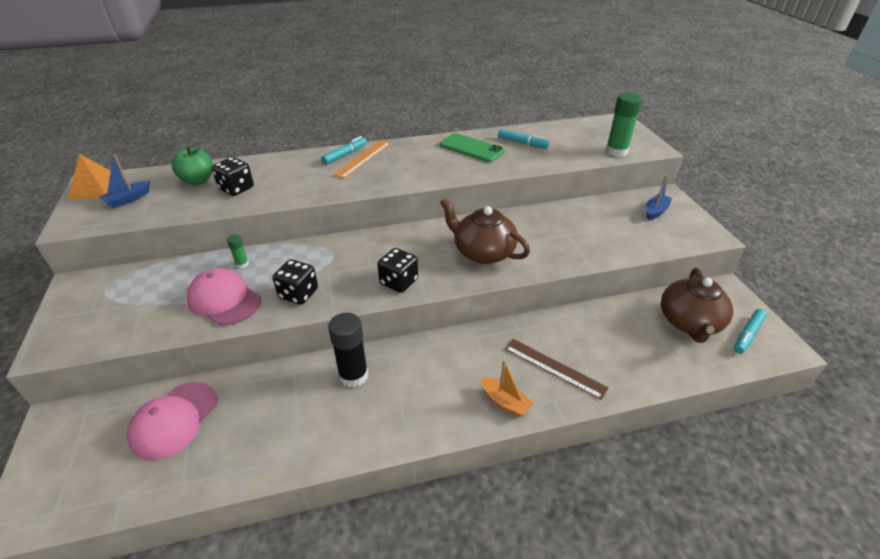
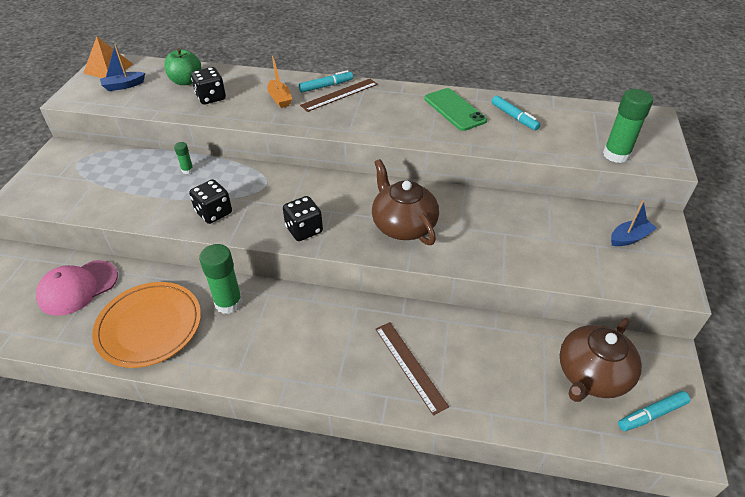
camera: 25 degrees right, 5 degrees up
pink cap [187,268,261,325] -> none
black glue stick [328,313,368,387] -> green glue stick [199,244,243,314]
orange ruler [333,140,391,179] -> brown ruler [300,79,378,112]
orange boat [480,360,534,417] -> orange boat moved to [267,55,292,108]
none -> orange plate [92,282,201,368]

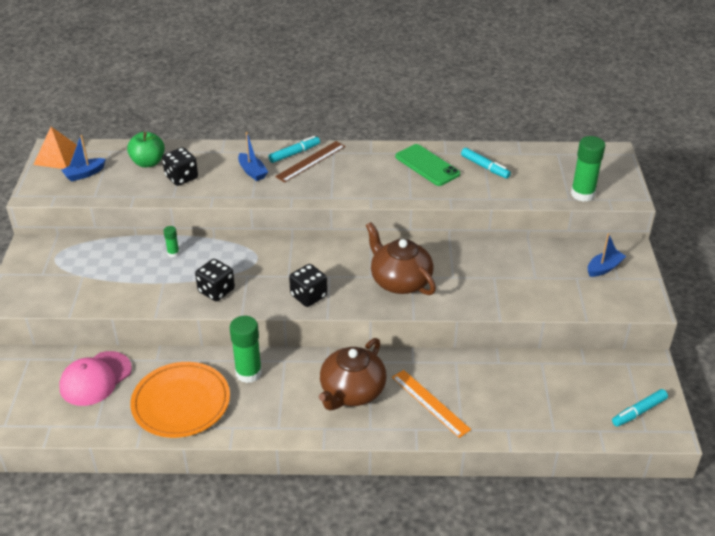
camera: 10 degrees left, 5 degrees down
orange boat [267,55,292,108] -> blue boat [238,132,268,181]
brown ruler [375,322,449,416] -> orange ruler [392,370,471,438]
brown teapot [560,318,642,402] -> brown teapot moved to [319,338,387,411]

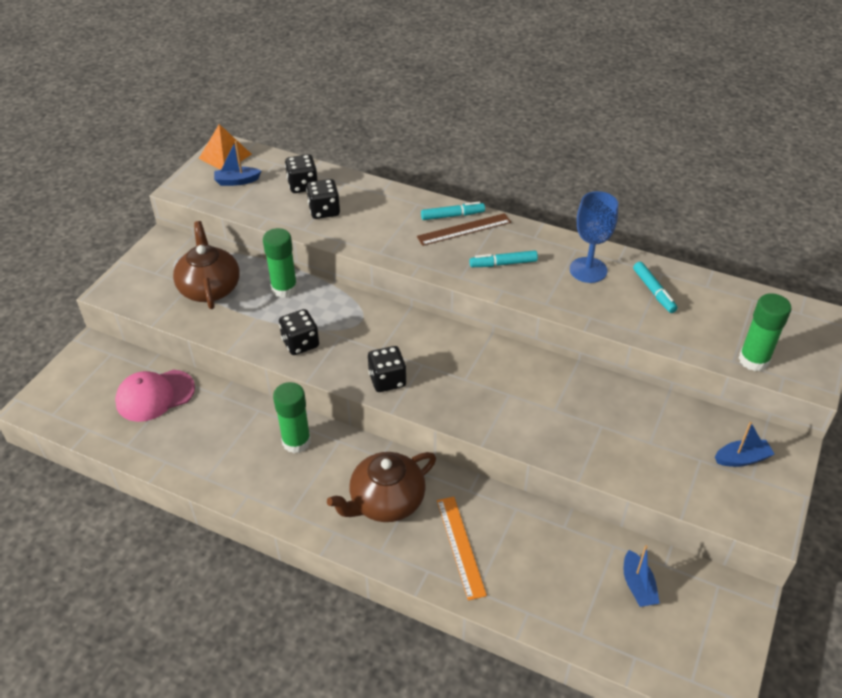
camera: 25 degrees right, 5 degrees up
green apple [127,132,165,168] -> black dice [285,154,318,193]
orange plate [130,362,230,438] -> none
green glue stick [164,226,180,257] -> green glue stick [263,228,298,298], size x2.04
blue boat [238,132,268,181] -> blue boat moved to [624,545,660,607]
brown teapot [366,222,436,295] -> brown teapot moved to [173,221,240,309]
green phone [395,144,460,186] -> blue goblet [570,191,618,283]
turquoise marker [612,389,668,427] -> turquoise marker moved to [470,250,538,267]

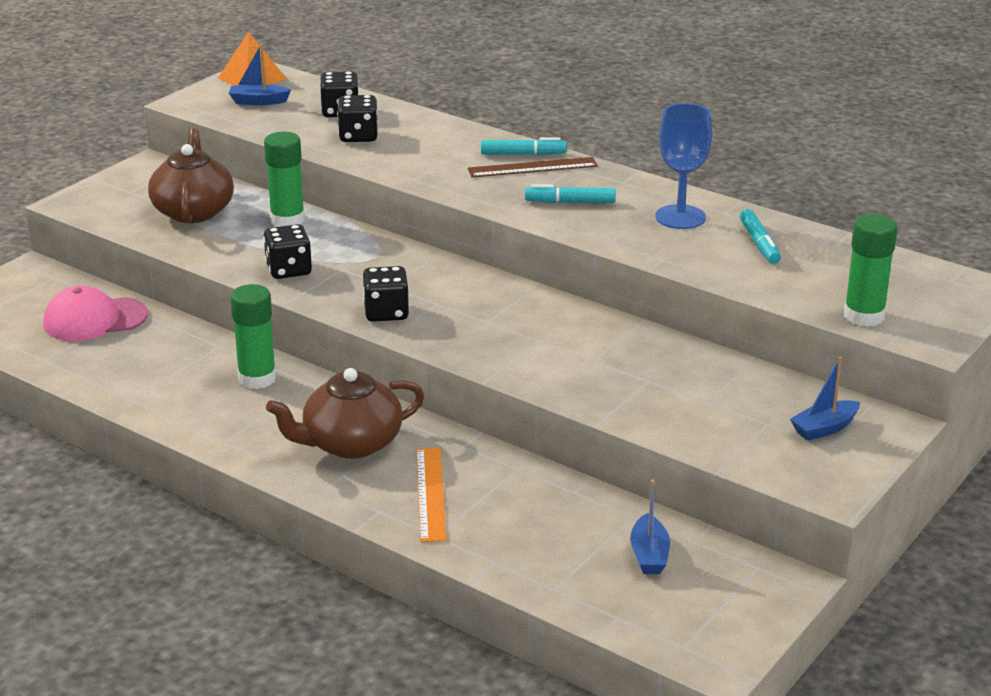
camera: 10 degrees right, 15 degrees down
blue boat [715,422,774,467] -> blue boat turned 150 degrees clockwise [790,357,860,441]

